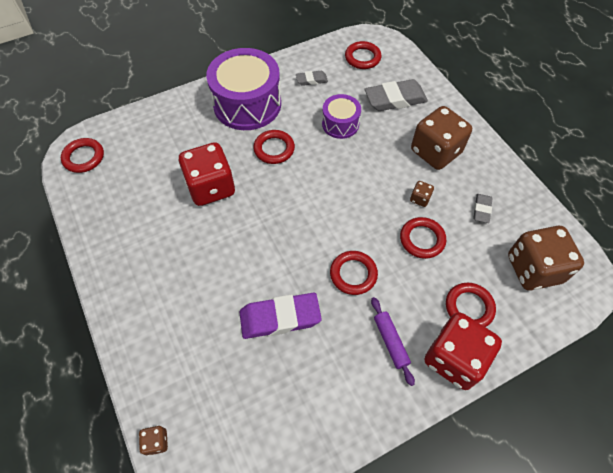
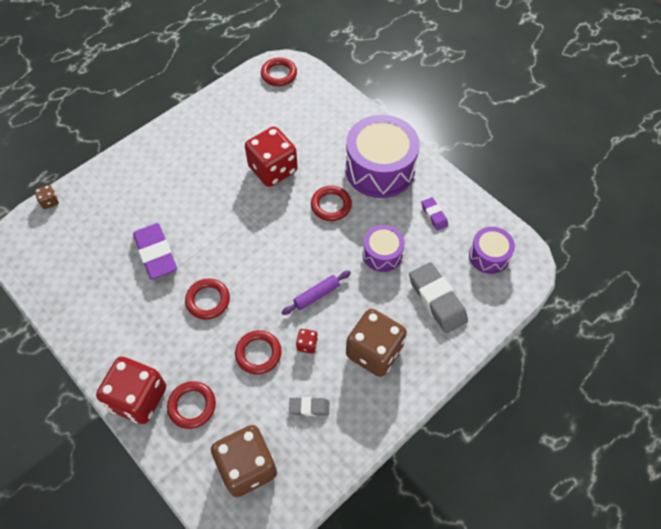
camera: 75 degrees right, 0 degrees up
grey eraser [296,71,328,86] -> purple eraser [421,197,448,230]
red ring [345,41,382,69] -> purple drum [469,227,515,274]
purple rolling pin [371,297,415,386] -> purple rolling pin moved to [281,271,351,315]
brown dice [410,181,434,207] -> red dice [296,329,318,354]

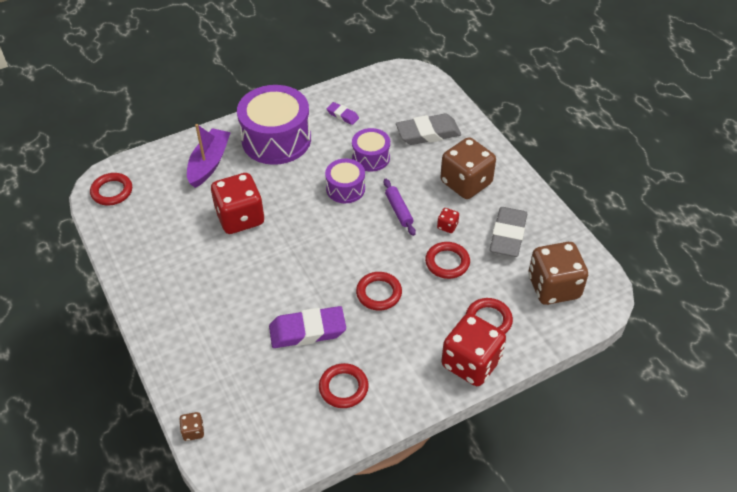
camera: 75 degrees left, 10 degrees down
grey eraser [289,397,329,416] -> grey eraser [490,207,527,257], size x1.92
red ring [311,186,352,221] -> red ring moved to [319,363,369,408]
purple eraser [421,197,448,230] -> purple eraser turned 45 degrees clockwise [327,102,359,125]
purple drum [469,227,515,274] -> purple drum moved to [325,159,365,203]
none -> purple boat [187,124,231,188]

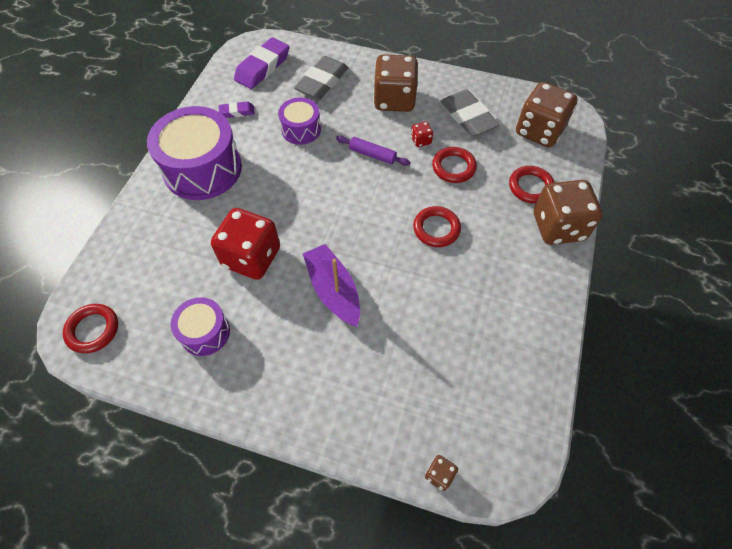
camera: 45 degrees left, 10 degrees up
purple boat [187,124,231,188] -> purple boat moved to [303,244,360,327]
purple eraser [269,306,346,348] -> purple eraser moved to [234,37,289,89]
red ring [319,363,369,408] -> none
purple drum [325,159,365,203] -> purple drum moved to [171,297,230,356]
red dice [442,313,506,386] -> brown dice [534,180,603,245]

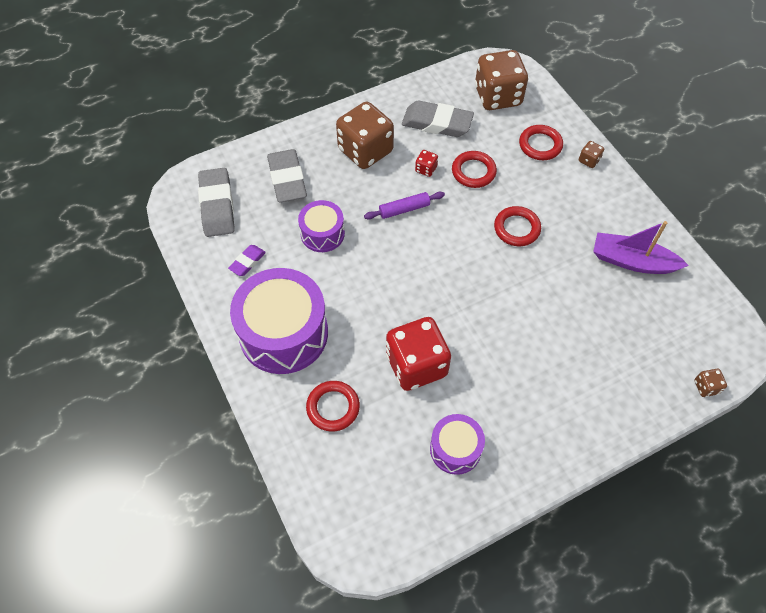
camera: 45 degrees left, 0 degrees up
red ring [63,304,118,353] -> red ring moved to [306,381,360,432]
purple eraser [234,37,289,89] -> grey eraser [198,168,235,237]
purple boat [303,244,360,327] -> purple boat moved to [593,221,689,274]
brown dice [534,180,603,245] -> brown dice [579,141,604,168], size x0.41

